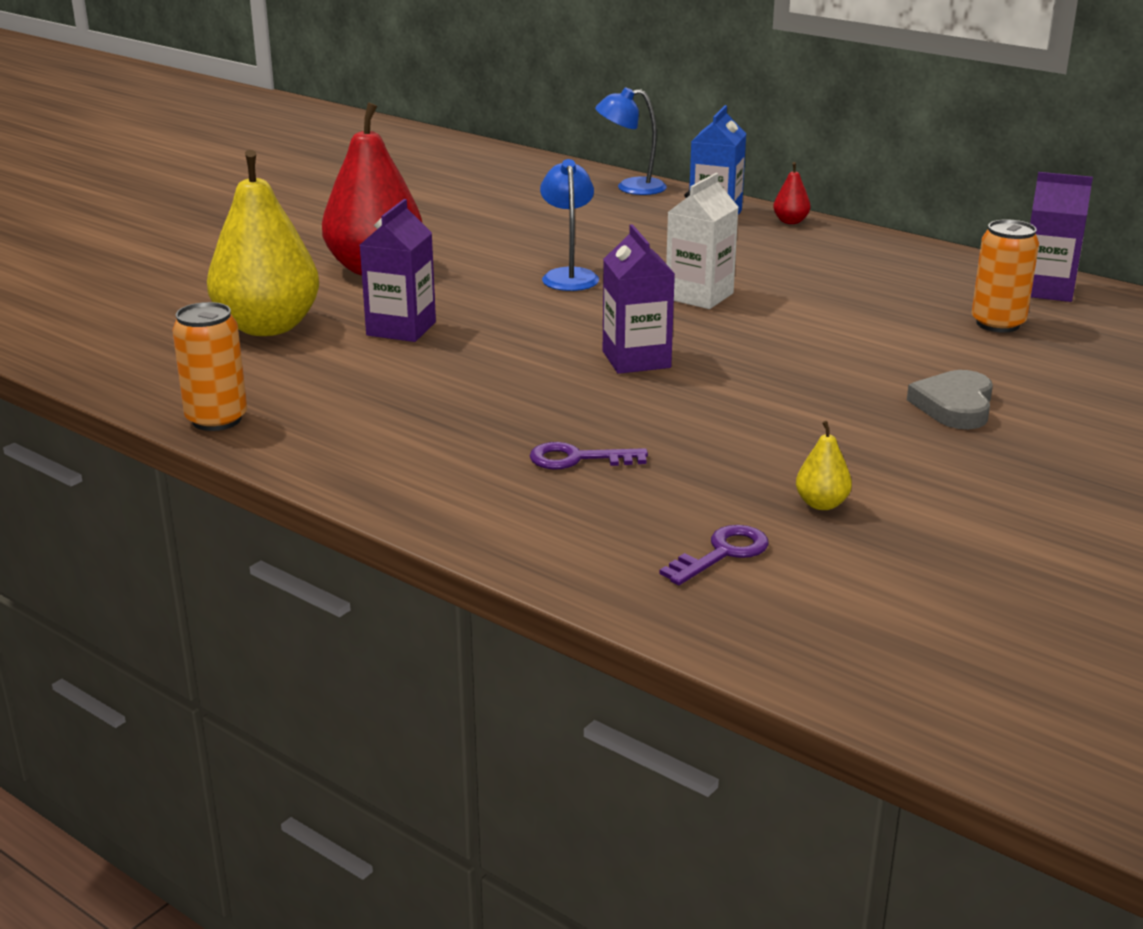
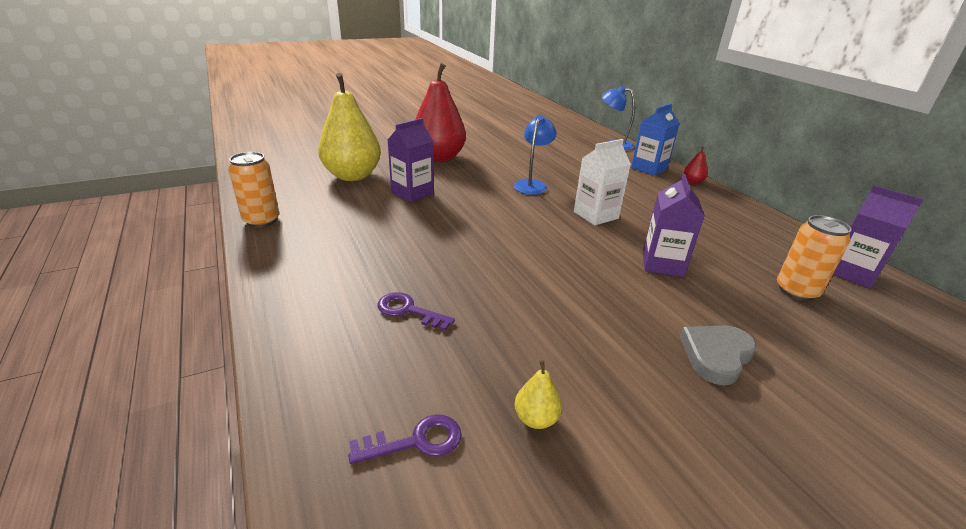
camera: 25 degrees right, 5 degrees up
purple carton [603,224,675,374] -> purple carton moved to [643,174,705,277]

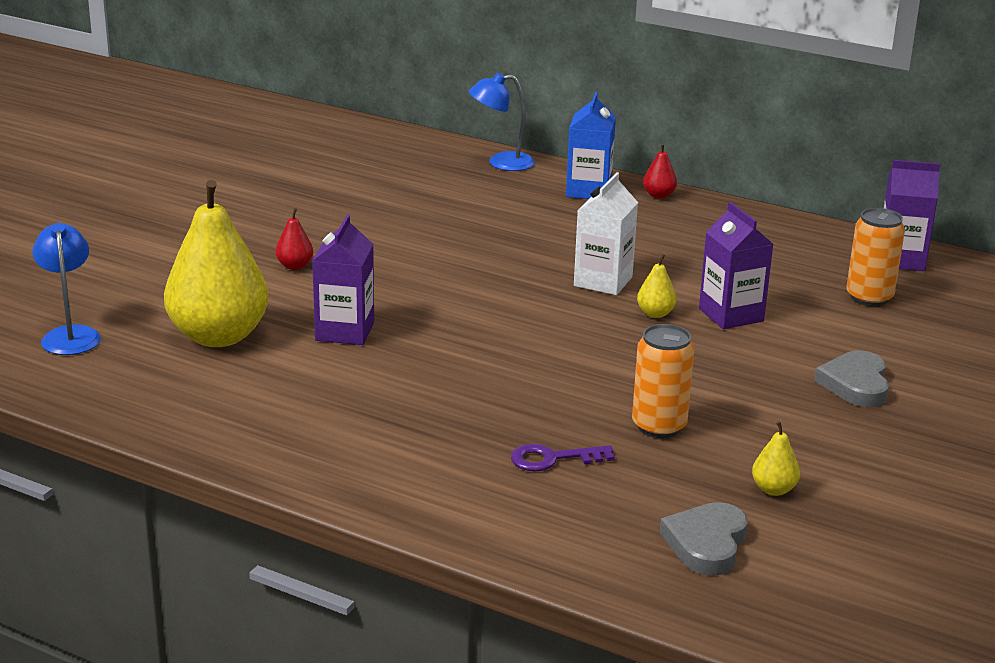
camera: 35 degrees left, 5 degrees down
orange can [228,152,279,228] -> orange can moved to [632,324,694,438]
purple key [348,414,462,464] -> grey heart [660,502,748,576]
red pear [415,63,466,162] -> red pear [276,208,313,270], size x0.40
blue lamp [514,115,557,195] -> blue lamp moved to [32,223,101,355]
none -> yellow pear [637,254,677,318]

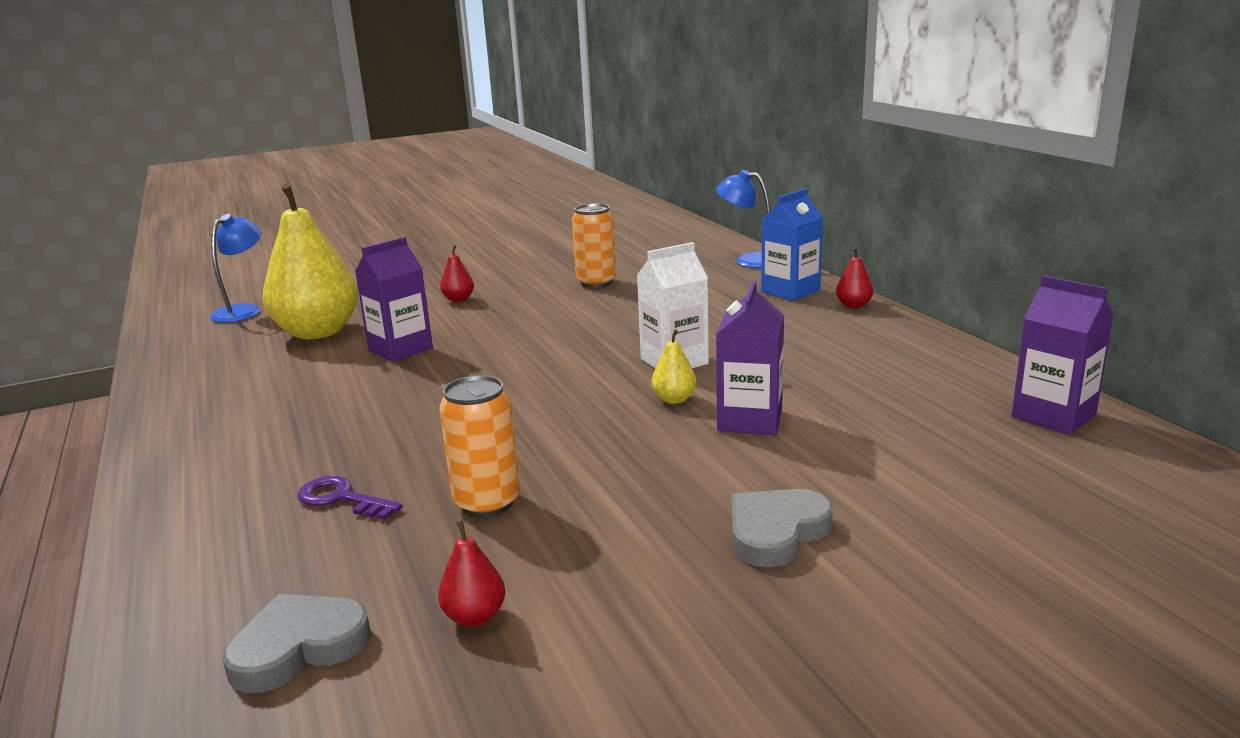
camera: 40 degrees right, 5 degrees down
yellow pear [752,421,800,496] -> red pear [438,520,505,627]
orange can [846,208,905,306] -> orange can moved to [572,204,616,288]

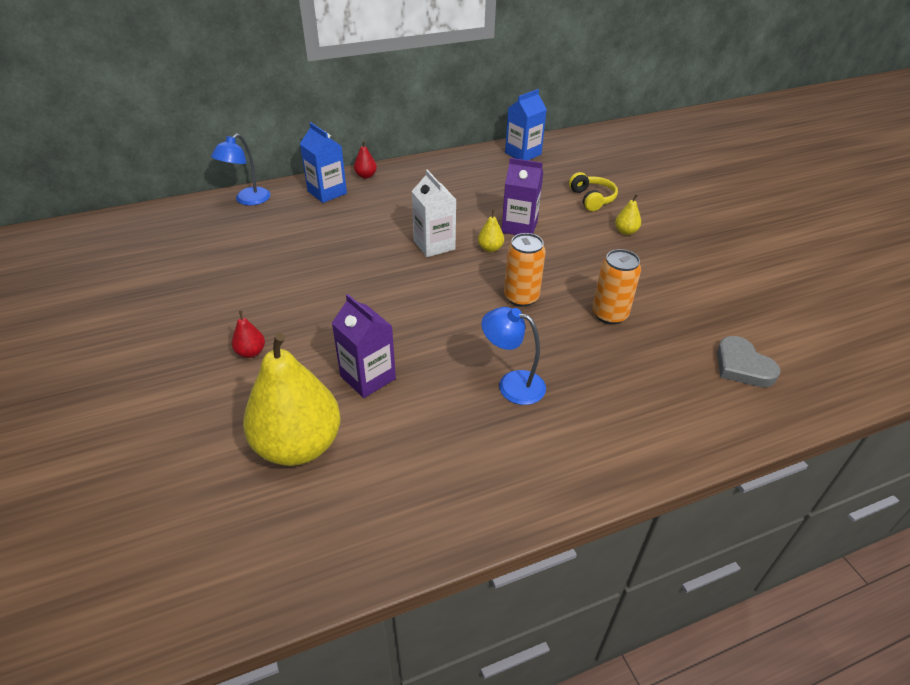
camera: 90 degrees left, 20 degrees up
blue lamp [210,214,261,323] -> blue lamp moved to [481,307,546,405]
purple key [297,476,403,520] -> none
red pear [438,520,505,627] -> none
orange can [572,204,616,288] -> orange can moved to [504,233,546,307]
grey heart [731,489,833,568] -> yellow pear [615,194,641,235]
purple carton [1012,275,1114,435] -> blue carton [505,89,547,160]
none -> yellow headphones [569,172,618,211]

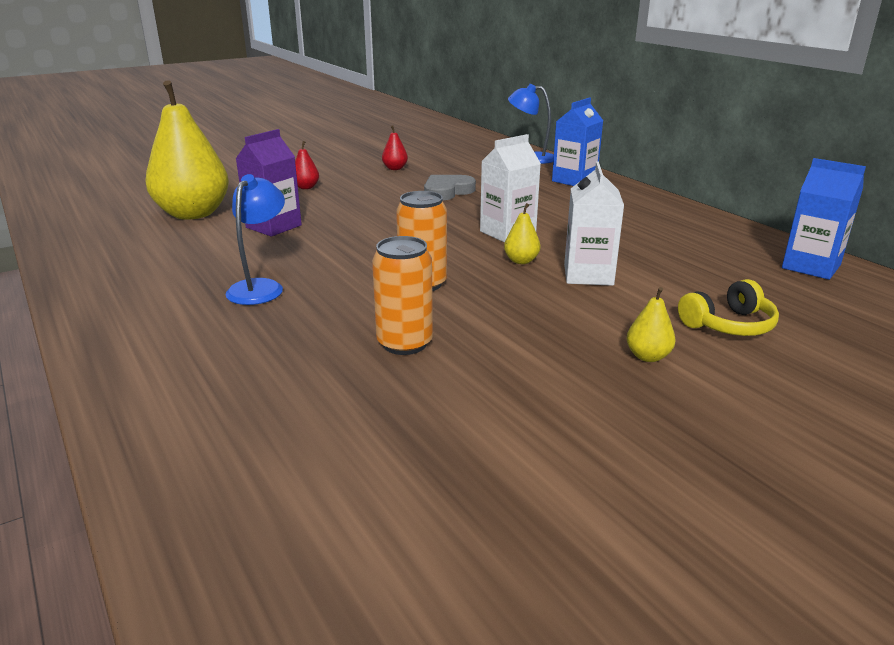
camera: 80 degrees right, 15 degrees down
red pear [354,141,377,179] -> red pear moved to [382,125,408,170]
purple carton [502,158,543,235] -> white carton [564,162,624,286]
grey heart [717,336,781,387] -> grey heart moved to [424,175,476,201]

